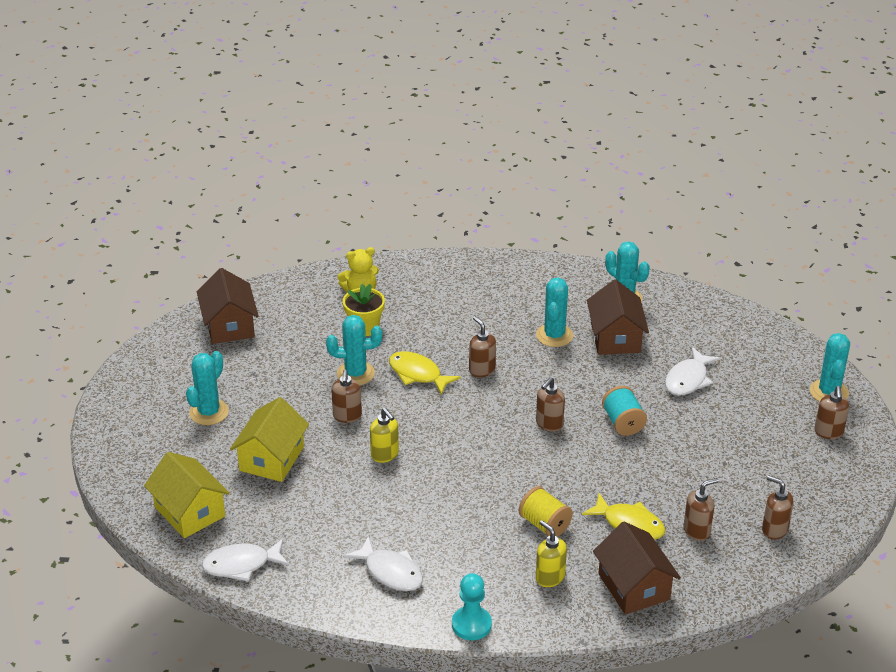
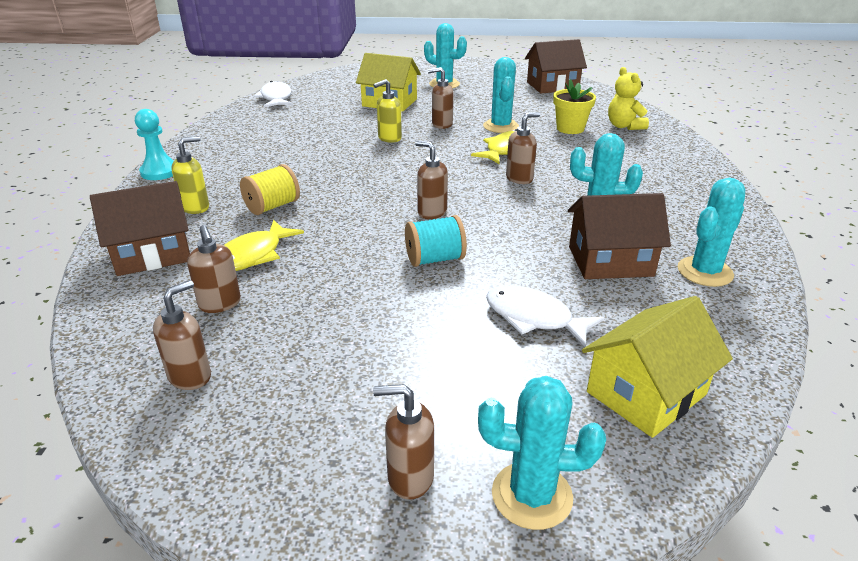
camera: 90 degrees right, 5 degrees down
yellow house [144,452,230,538] -> yellow house moved to [582,296,733,438]
white fish [344,536,423,591] -> none

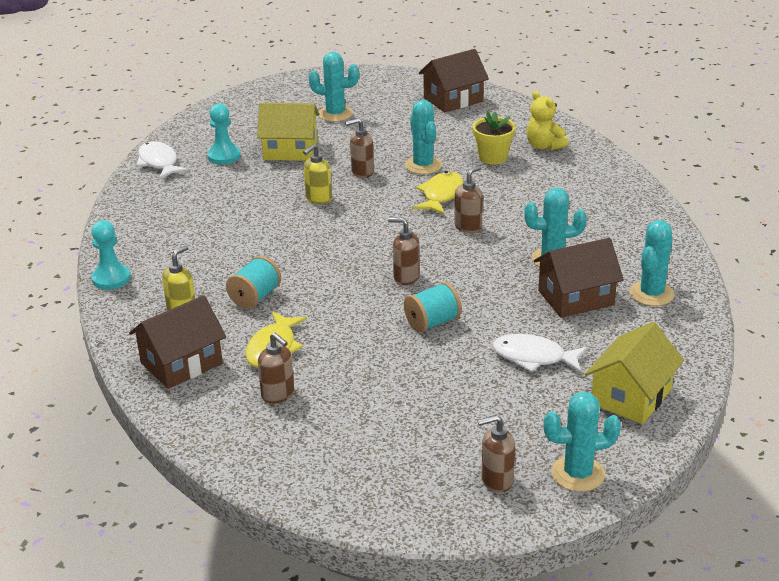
camera: 15 degrees left, 0 degrees up
brown soap dispenser [153,280,211,390] -> none
yellow spool [240,164,300,215] -> turquoise spool [226,256,281,309]
none -> turquoise pawn [207,104,240,165]

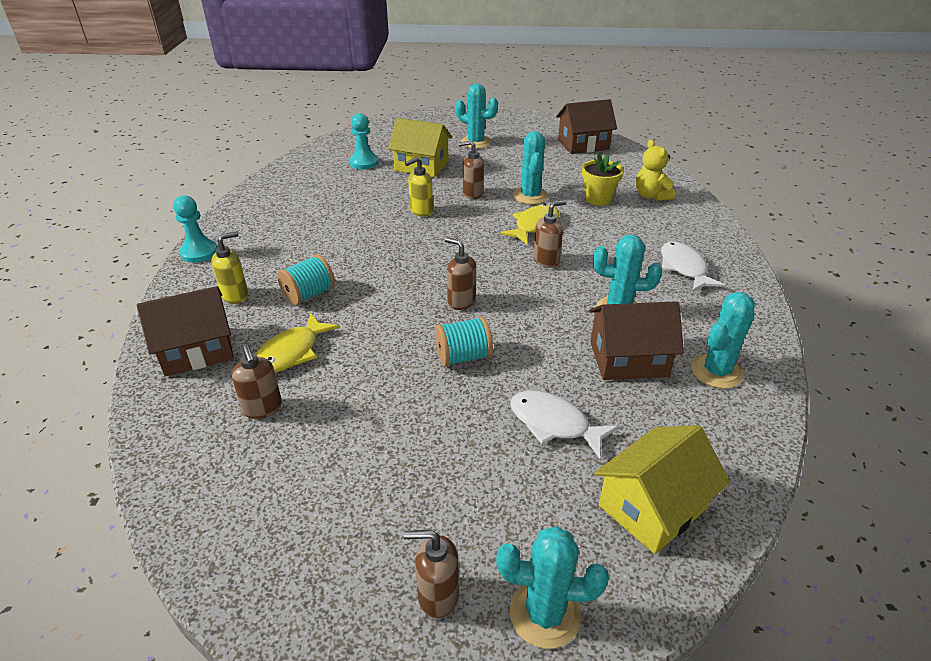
camera: 15 degrees right, 5 degrees up
white fish [137,141,189,180] -> white fish moved to [661,241,726,292]

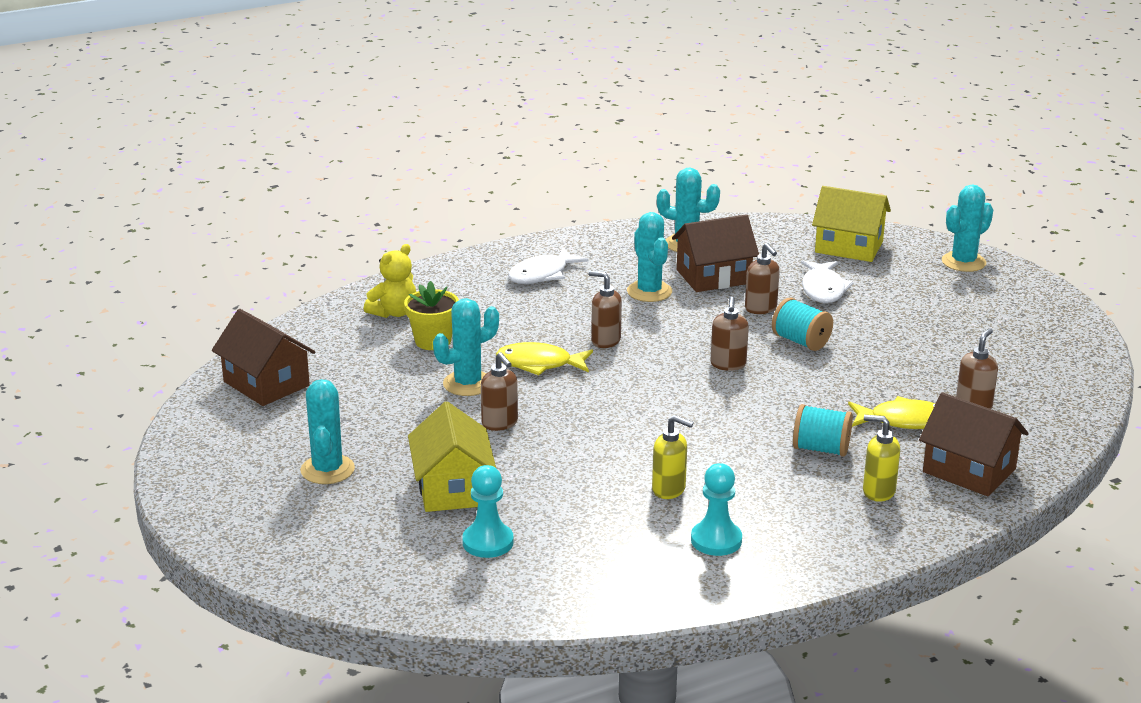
camera: 120 degrees left, 10 degrees down
turquoise pawn [173,195,217,263] -> turquoise pawn moved to [691,463,742,556]
brown soap dispenser [404,530,459,618] -> brown soap dispenser moved to [745,243,780,314]
yellow soap dispenser [405,157,433,216] -> yellow soap dispenser moved to [652,415,694,499]
turquoise cactus [496,526,609,649] -> turquoise cactus turned 75 degrees clockwise [942,185,993,272]
brown house [589,301,684,380] -> brown house turned 75 degrees counterclockwise [672,214,759,292]

